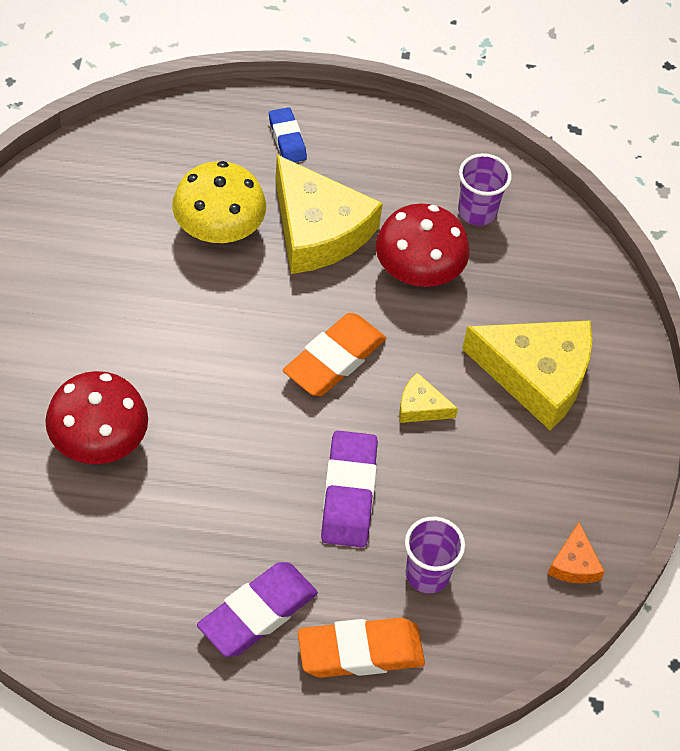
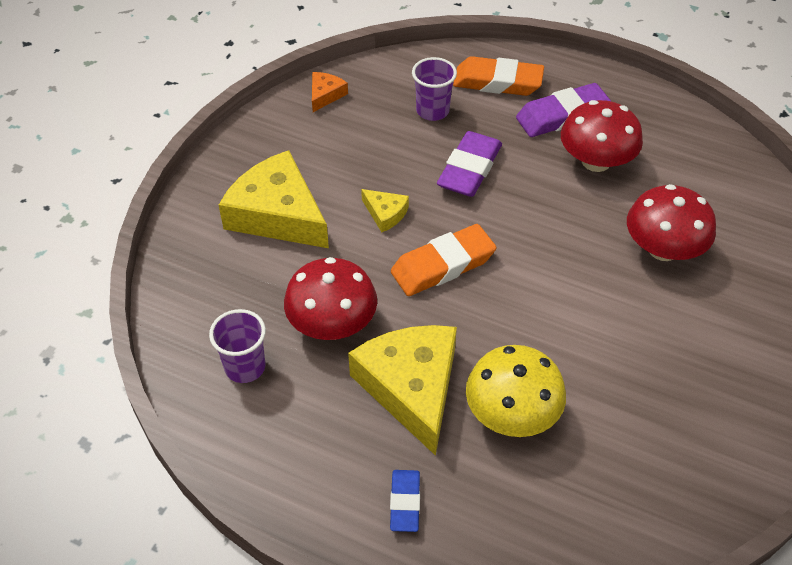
camera: 155 degrees left, 5 degrees down
none -> red mushroom [561,100,643,172]

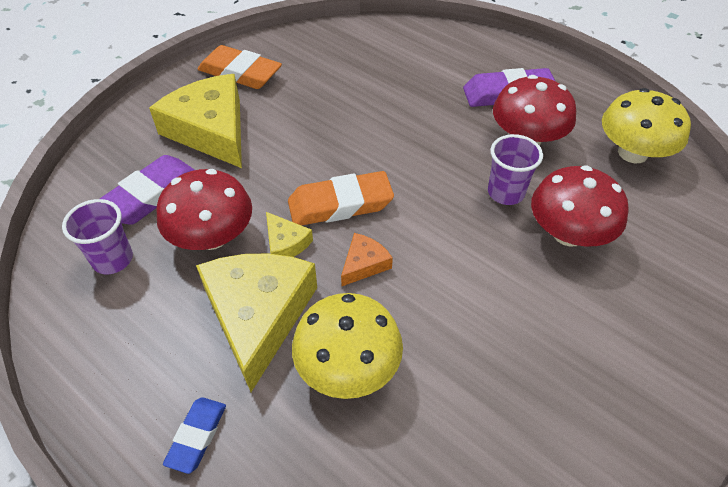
camera: 15 degrees right, 0 degrees up
orange cheese [312,72,348,112] -> orange cheese moved to [341,233,393,286]
yellow cheese [361,189,409,232] -> yellow cheese moved to [266,212,313,257]
purple cup [412,57,457,121] -> purple cup moved to [488,134,543,205]
purple eraser [437,131,502,197] -> purple eraser moved to [100,155,194,225]
orange eraser [453,56,544,96] -> orange eraser moved to [198,45,282,89]
none -> yellow mushroom [602,88,691,163]

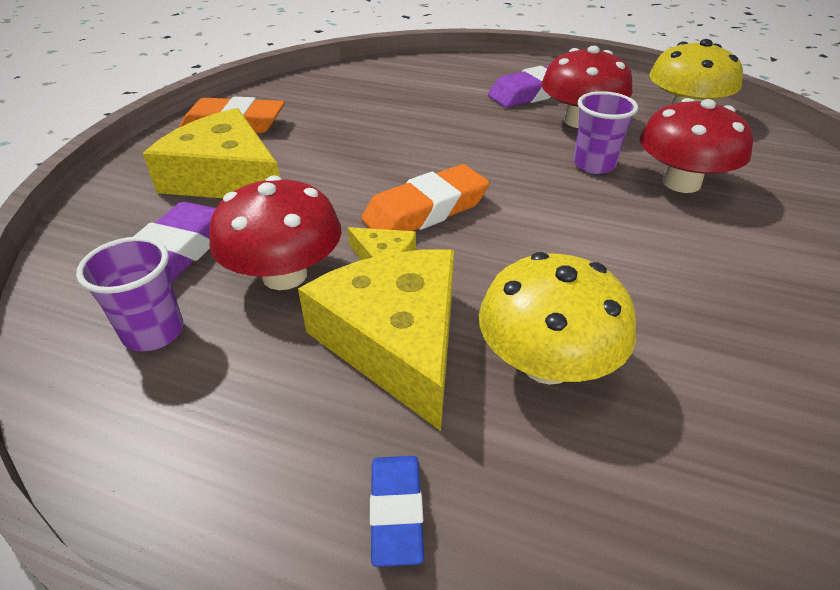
camera: 20 degrees left, 10 degrees down
orange cheese [341,233,393,286] -> none

